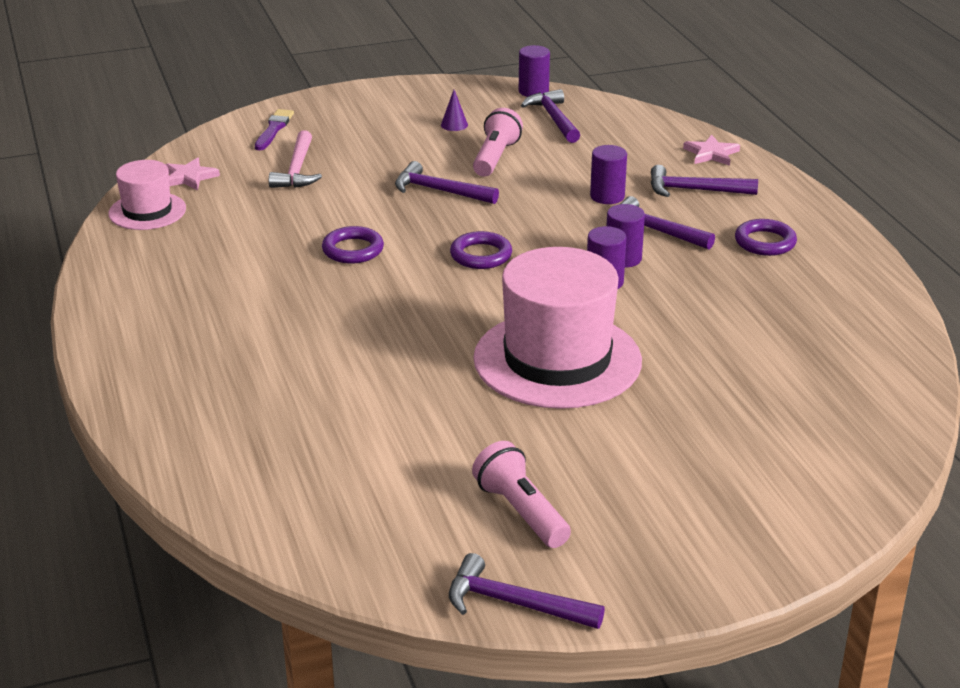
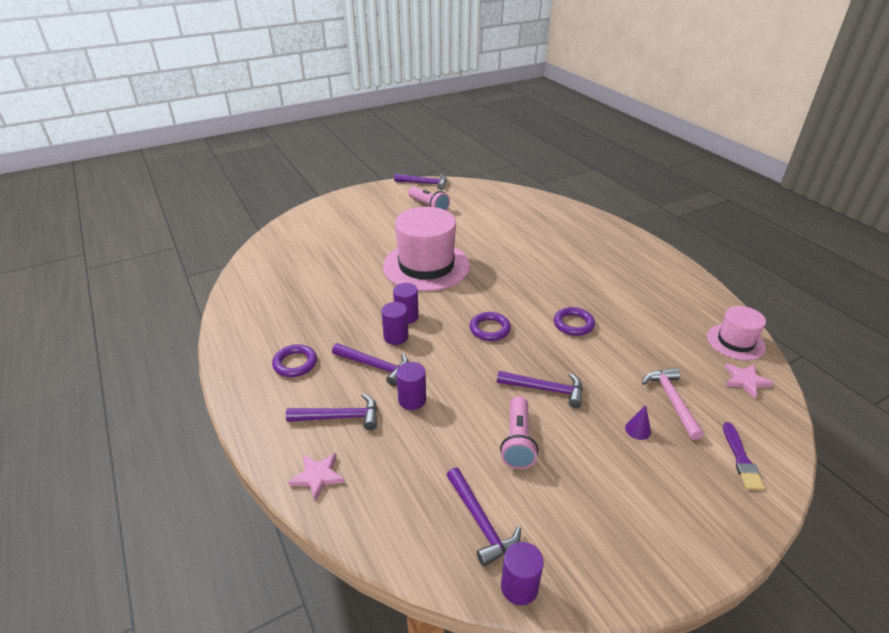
camera: 170 degrees right, 5 degrees up
purple cone [441,90,468,131] -> purple cone moved to [625,405,651,440]

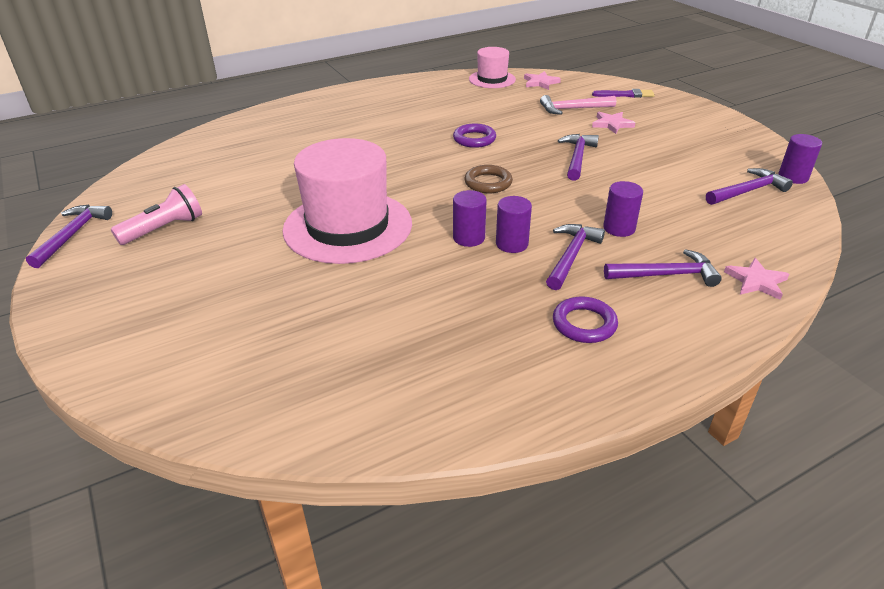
camera: 90 degrees left, 0 degrees up
purple hammer [286,393,377,430] -> purple hammer turned 90 degrees clockwise [604,249,722,287]
purple ring [470,312,511,341] -> brown ring [464,165,513,193]
pink flashlight [500,396,538,469] -> none
purple cone [625,405,651,440] -> pink star [592,112,635,134]

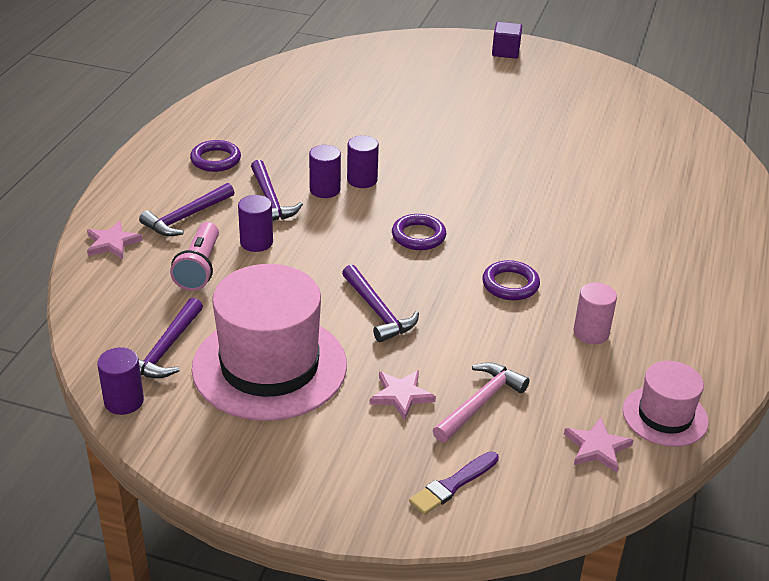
camera: 135 degrees right, 0 degrees up
purple hammer [26,205,112,268] -> none
pink flashlight [111,184,202,245] -> pink flashlight moved to [170,222,219,291]
pink hat [282,138,412,264] -> pink hat moved to [192,264,347,421]
brown ring [464,165,513,193] -> purple ring [392,214,446,250]
none -> purple cube [492,22,522,59]
none -> pink cylinder [573,283,617,344]

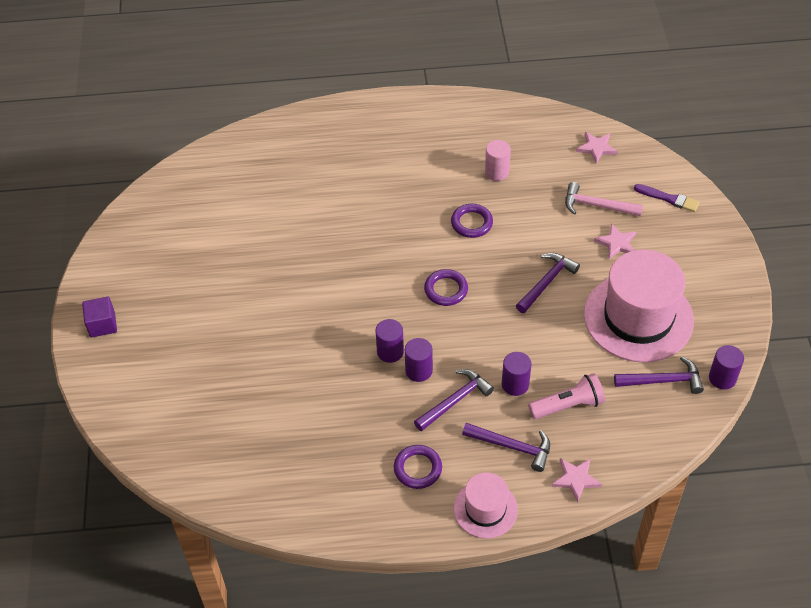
camera: 110 degrees left, 15 degrees up
pink hat [623,361,709,447] -> pink hat moved to [454,472,518,539]

